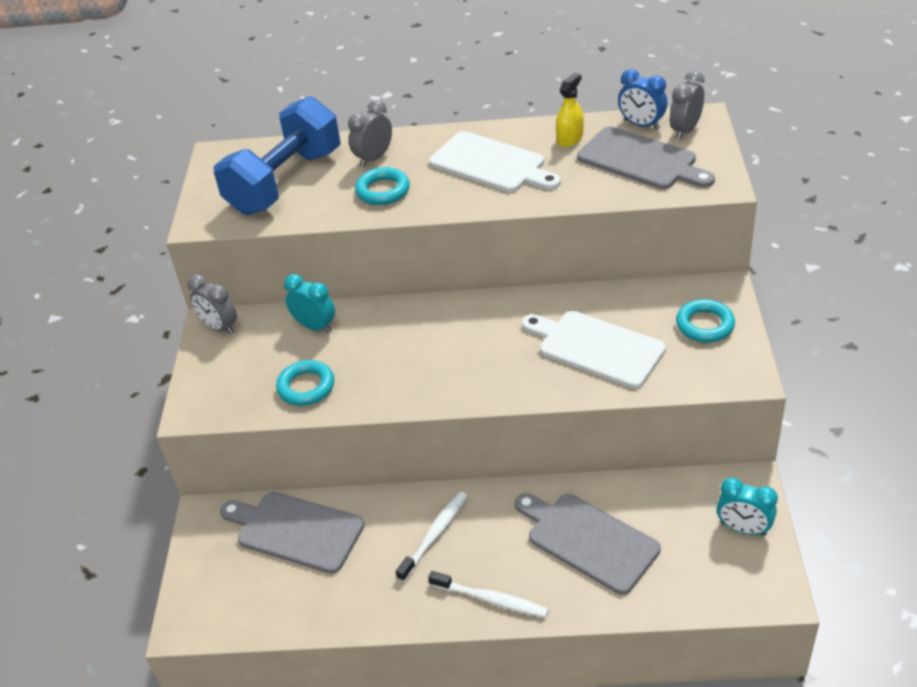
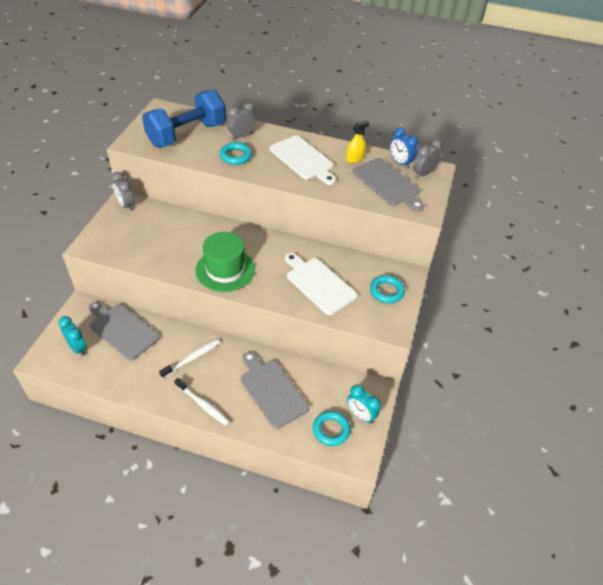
camera: 10 degrees right, 5 degrees up
turquoise ring [276,360,334,406] -> turquoise ring moved to [313,411,350,446]
turquoise clock [284,274,335,333] -> turquoise clock moved to [58,316,87,356]
none -> green hat [195,232,255,292]

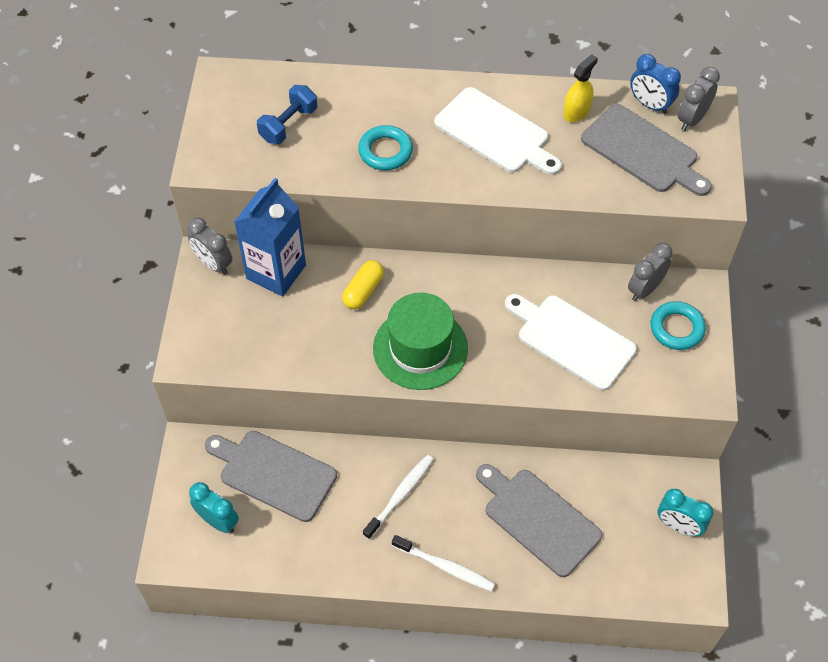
camera: 10 degrees left, 10 degrees up
blue dumbbell [142,89,226,147] -> blue dumbbell [257,85,317,144], size x0.49
grey clock [227,102,256,140] -> grey clock moved to [628,243,672,301]
turquoise ring [313,411,350,446] -> none
none -> blue carton [234,178,306,296]
none -> yellow capsule [342,260,384,309]

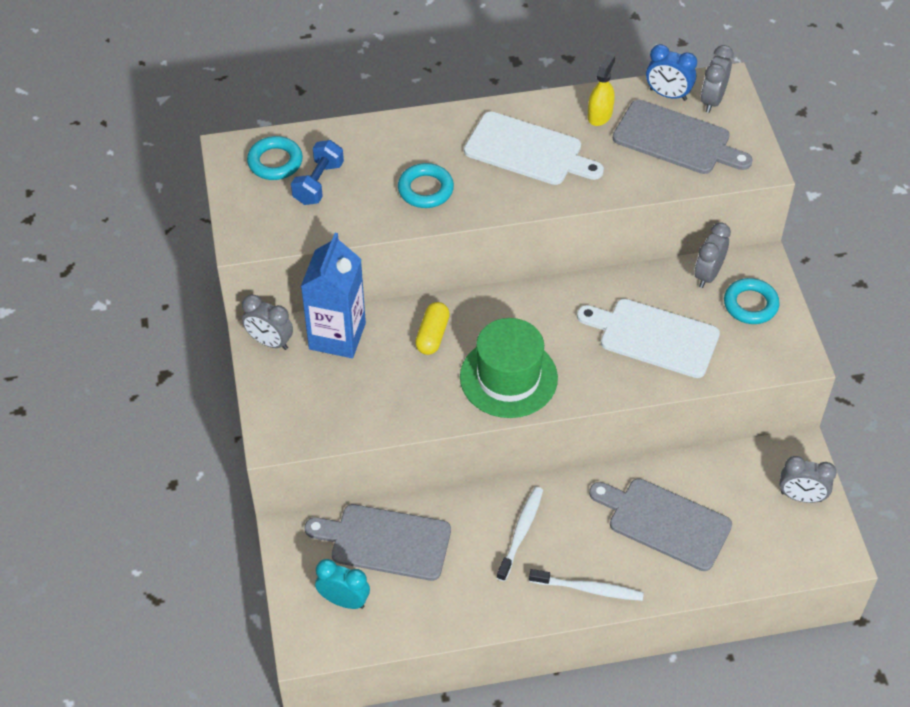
camera: 15 degrees left, 5 degrees down
turquoise clock [658,489,713,536] -> grey clock [779,456,837,503]
none -> turquoise ring [247,136,303,180]

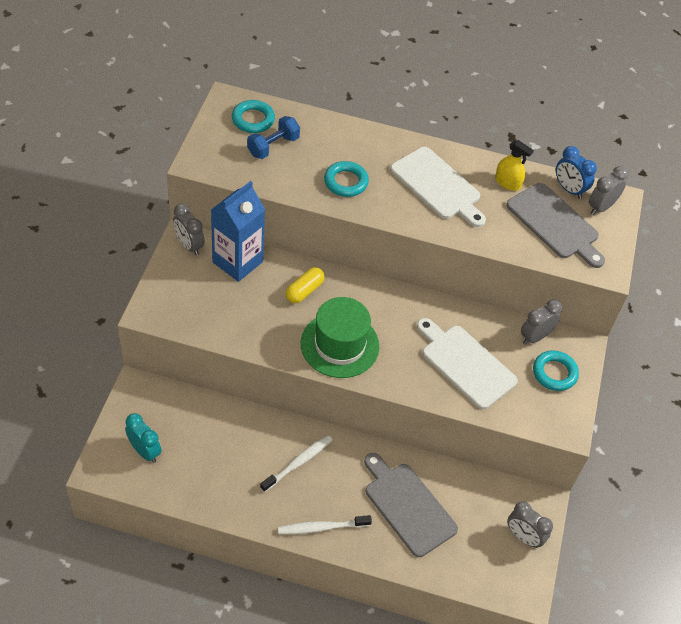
camera: 20 degrees right, 0 degrees up
grey cutting board [304,504,451,581] -> none
white toothbrush [529,569,644,601] -> white toothbrush turned 135 degrees clockwise [278,515,372,534]
yellow spray bottle [588,54,615,126] -> yellow spray bottle turned 75 degrees clockwise [495,140,534,191]

